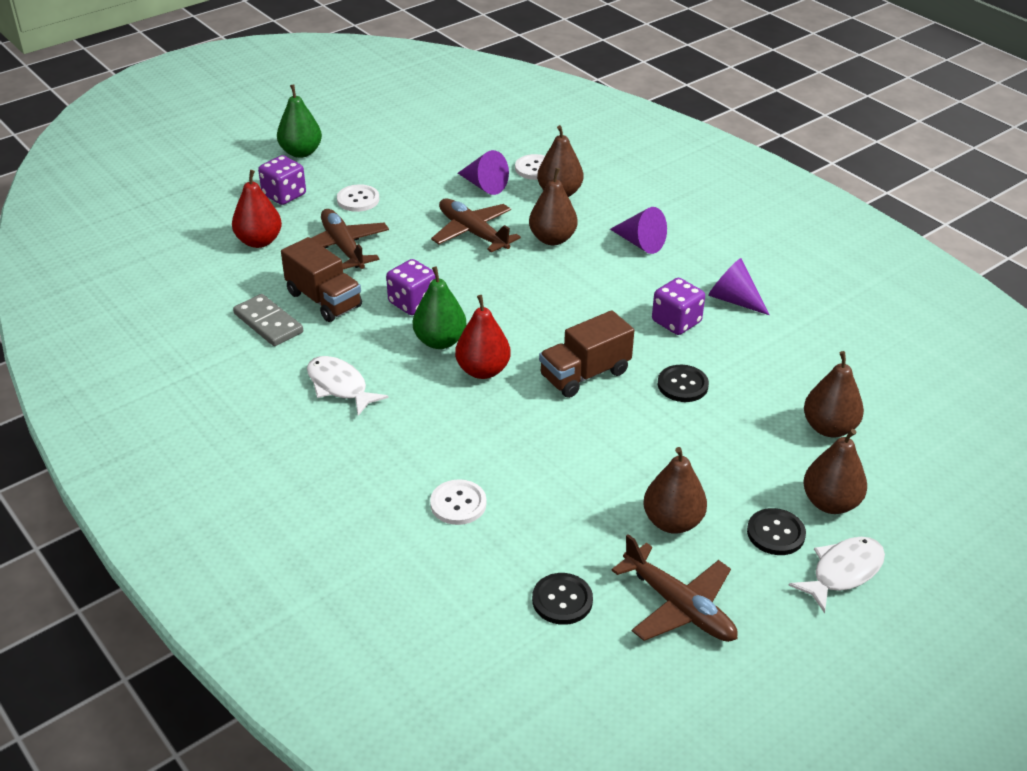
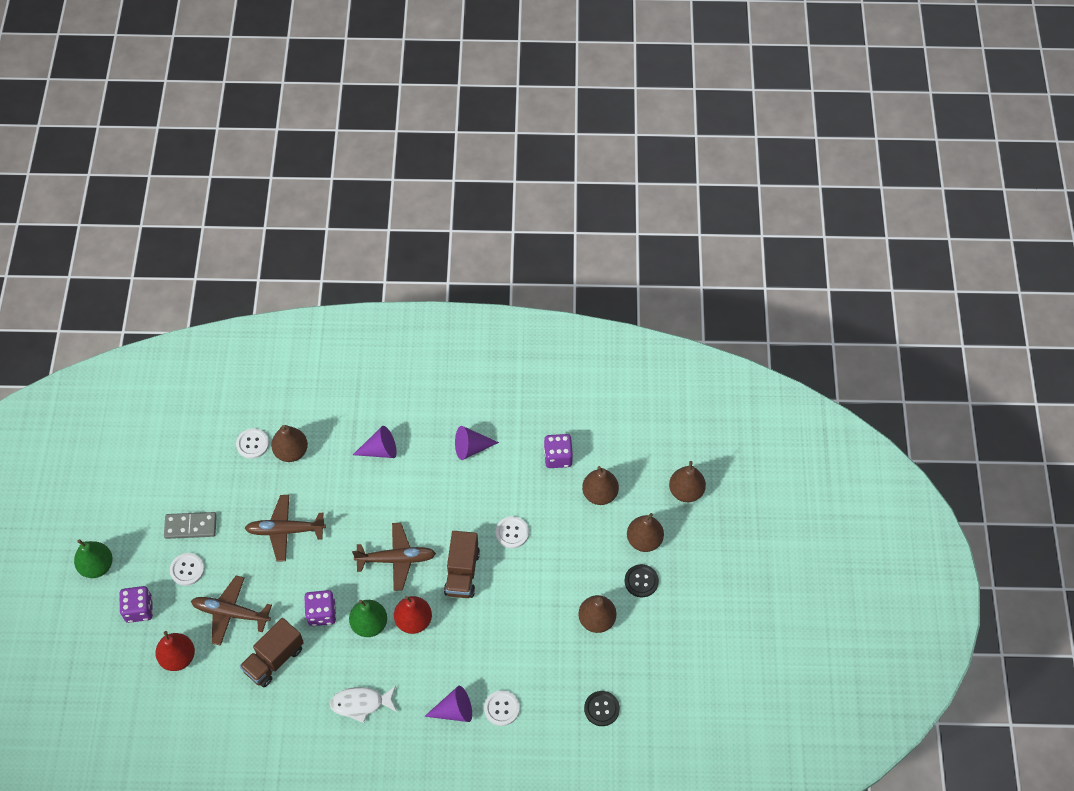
camera: 50 degrees left, 20 degrees up
grey domino [233,294,303,346] -> grey domino moved to [164,512,217,539]
brown truck [281,237,362,322] -> brown truck turned 135 degrees clockwise [240,618,304,687]
purple cone [458,150,509,195] -> purple cone moved to [424,686,472,722]
brown pear [529,168,578,245] -> brown pear moved to [669,461,706,502]
brown plane [611,534,738,642] -> brown plane moved to [352,523,436,591]
purple dice [652,278,705,335] -> purple dice moved to [544,434,573,468]
black button [658,365,709,402] -> white button [496,516,529,548]
white fish [788,537,885,613] -> none

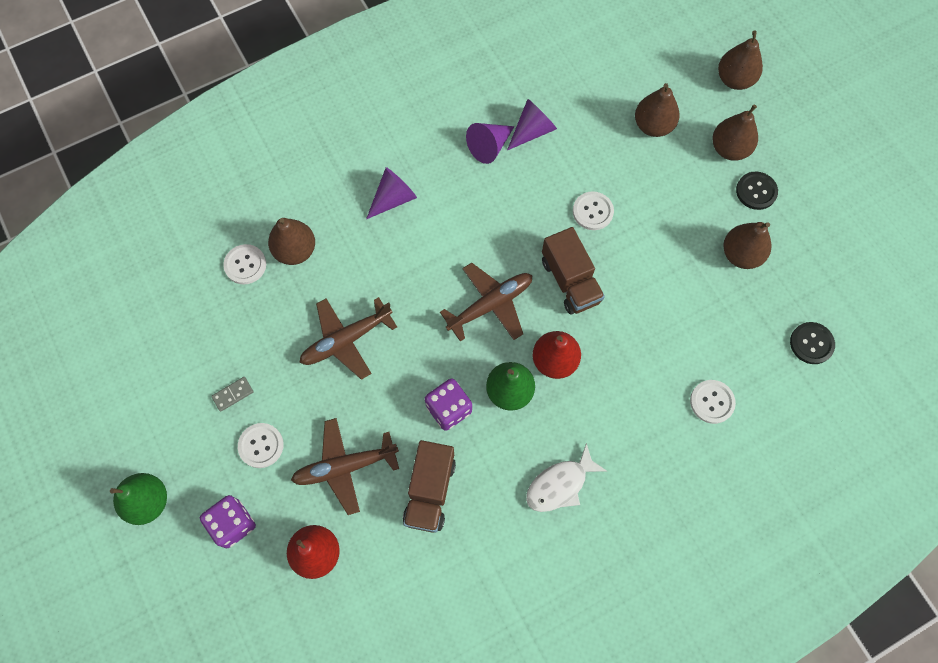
camera: 30 degrees left, 10 degrees up
grey domino [164,512,217,539] -> grey domino [211,377,253,412], size x0.57
purple cone [424,686,472,722] -> purple cone moved to [507,99,557,150]
purple dice [544,434,573,468] -> none

